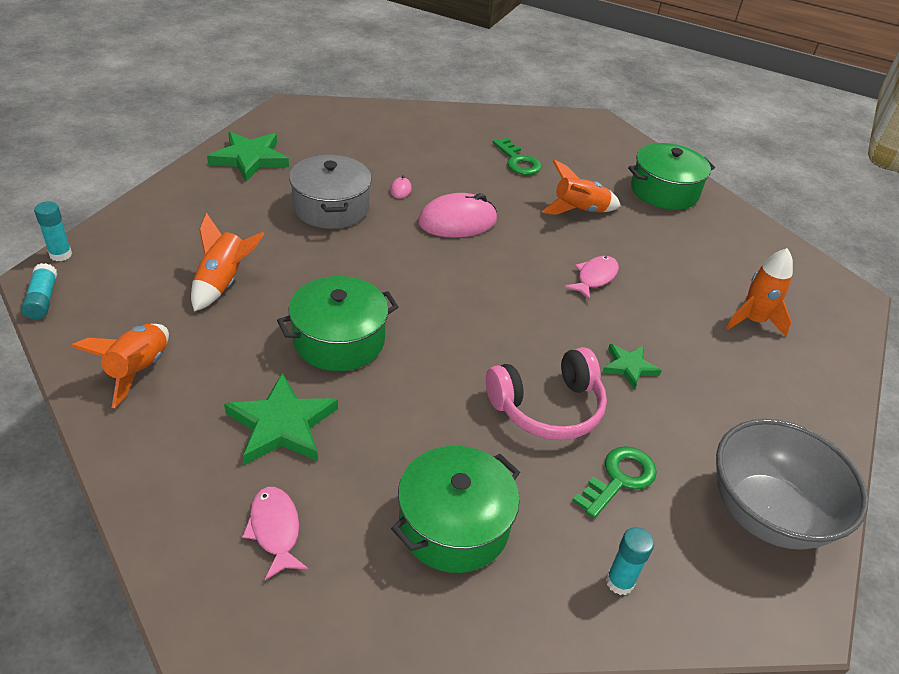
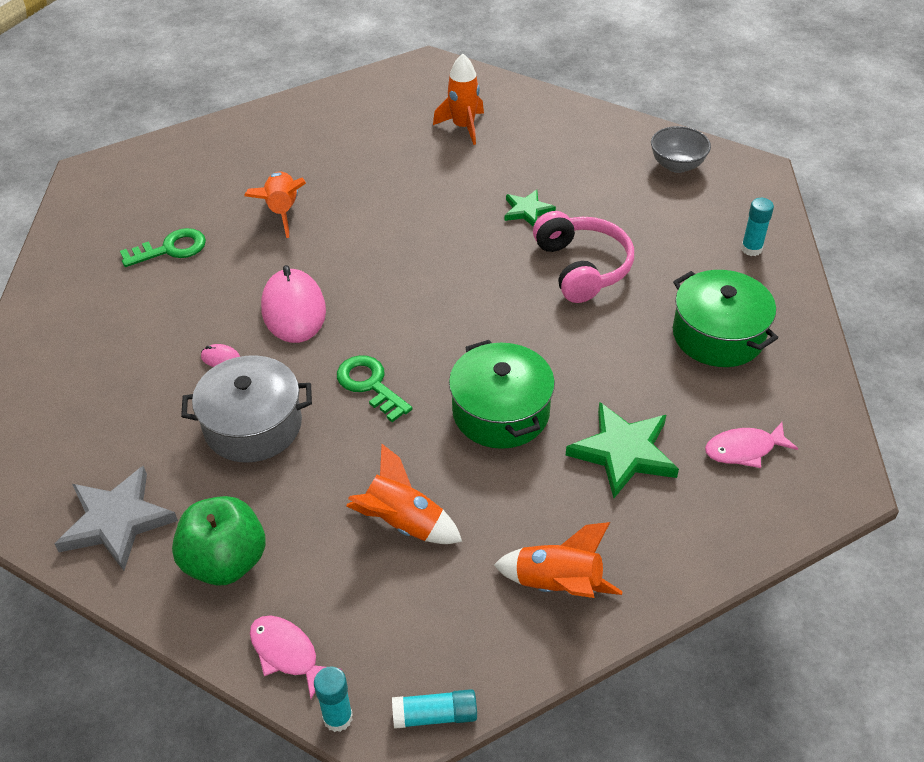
camera: 80 degrees left, 5 degrees up
green star [207,132,289,181] -> grey star [55,466,178,571]
pink fish [564,256,619,300] -> pink fish moved to [250,615,342,699]
green key [572,446,657,518] -> green key moved to [337,355,412,422]
green pot [628,143,715,210] -> none
grey bowl [716,419,869,550] -> grey bowl [651,126,711,173], size x0.56
none -> green apple [172,496,265,586]

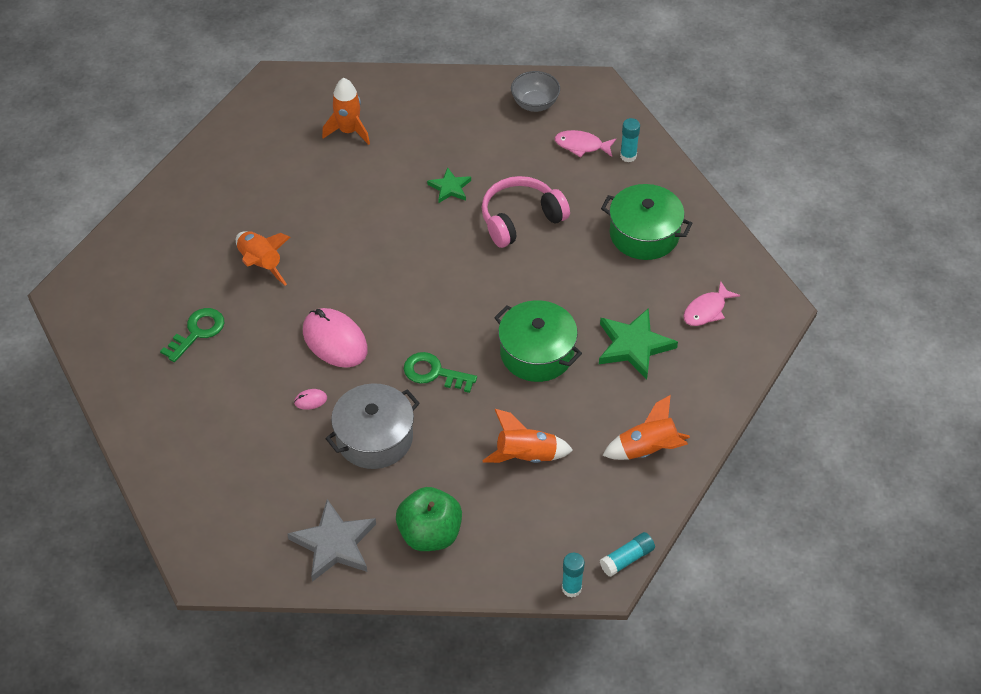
camera: 30 degrees left, 5 degrees up
pink fish [250,615,342,699] -> pink fish moved to [555,130,616,158]
pink headphones [533,211,634,303] -> pink headphones turned 75 degrees counterclockwise [481,176,570,248]

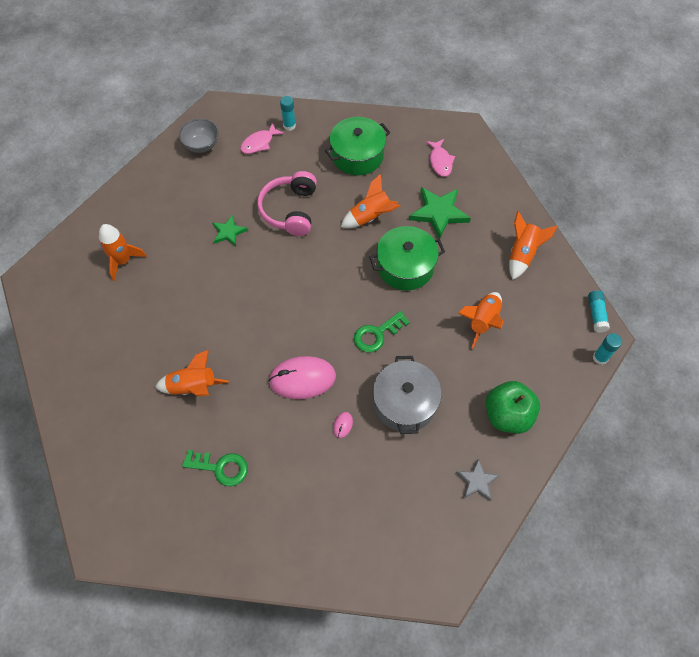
camera: 55 degrees left, 10 degrees up
green key [160,308,224,362] -> green key turned 120 degrees clockwise [182,450,248,486]
grey star [287,499,376,582] -> grey star [456,458,500,501], size x0.58
none -> orange rocket [341,174,400,228]

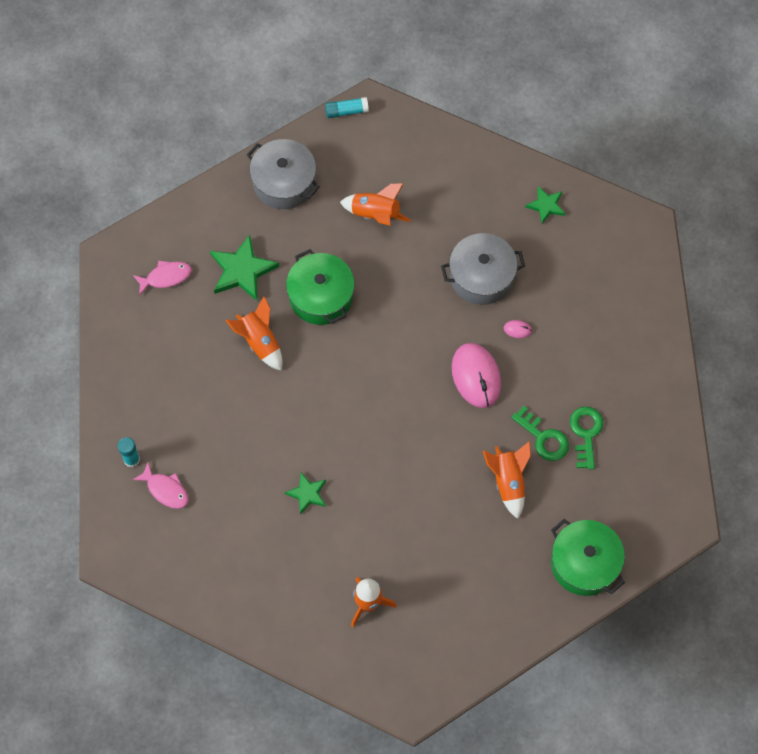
camera: 100 degrees left, 5 degrees up
grey bowl [179,119,219,153] -> none
pink headphones [257,171,317,236] -> none
green pot [325,117,390,175] -> green pot moved to [551,519,625,596]
green key [354,311,410,352] -> green key moved to [511,406,569,461]
grey star [456,458,500,501] -> green star [525,186,565,224]
green apple [486,381,540,434] -> none
orange rocket [509,211,558,280] -> grey pot [247,139,320,209]
turquoise glue stick [593,333,622,365] -> none

